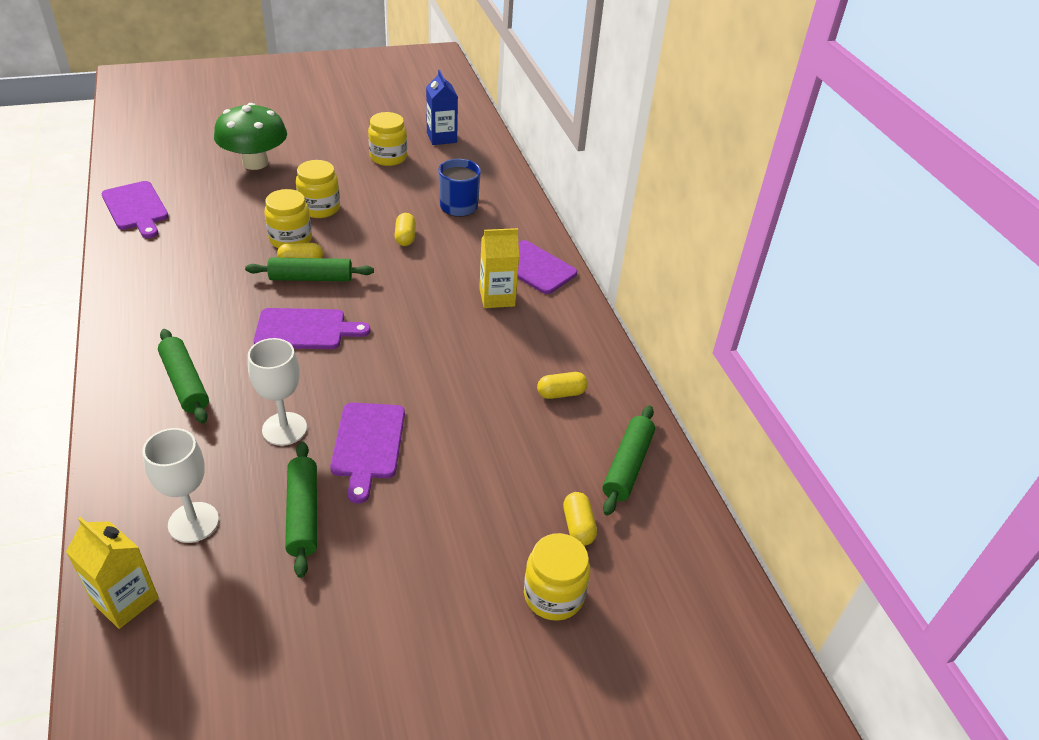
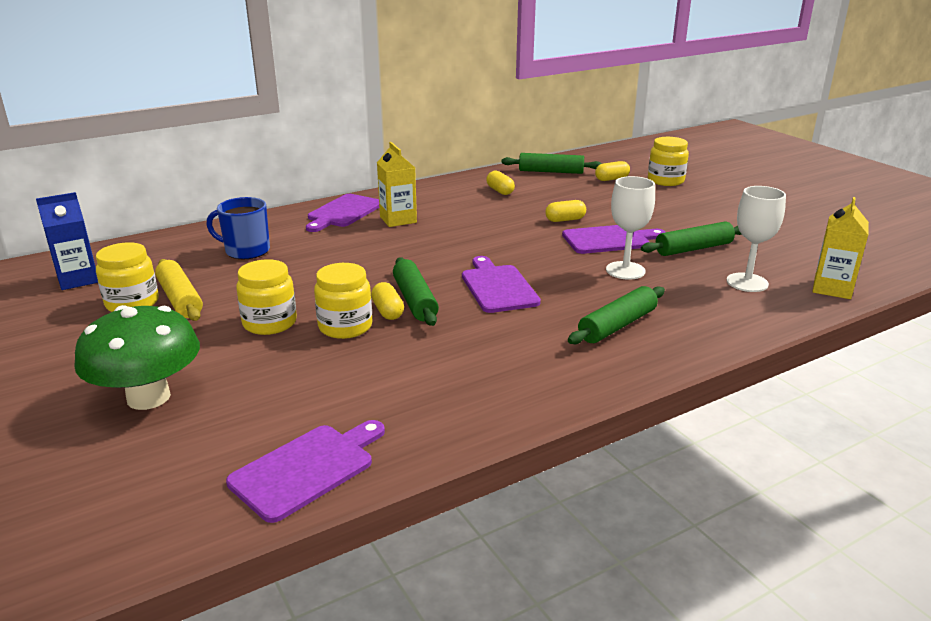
camera: 100 degrees left, 15 degrees down
yellow capsule [395,213,416,246] -> yellow capsule moved to [545,200,586,222]
none -> yellow rolling pin [155,259,203,321]

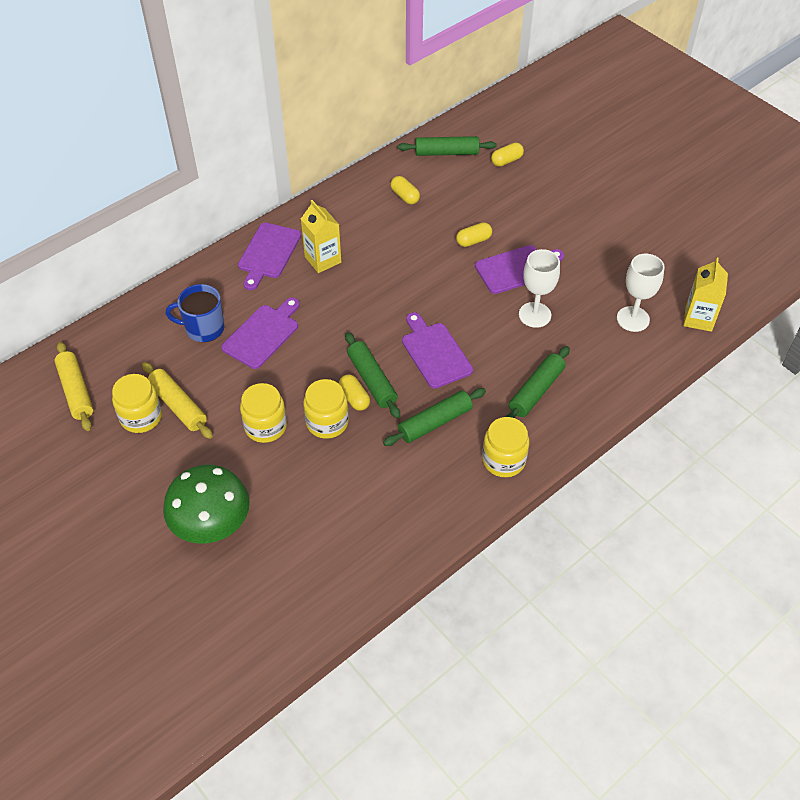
camera: 10 degrees left, 25 degrees up
blue carton [36,192,98,290] -> yellow rolling pin [54,342,93,431]
purple cutting board [226,420,385,523] -> purple cutting board moved to [221,298,300,369]
green rolling pin [641,222,742,256] -> green rolling pin moved to [383,388,486,446]
yellow jar [648,137,689,186] -> yellow jar moved to [482,417,529,477]

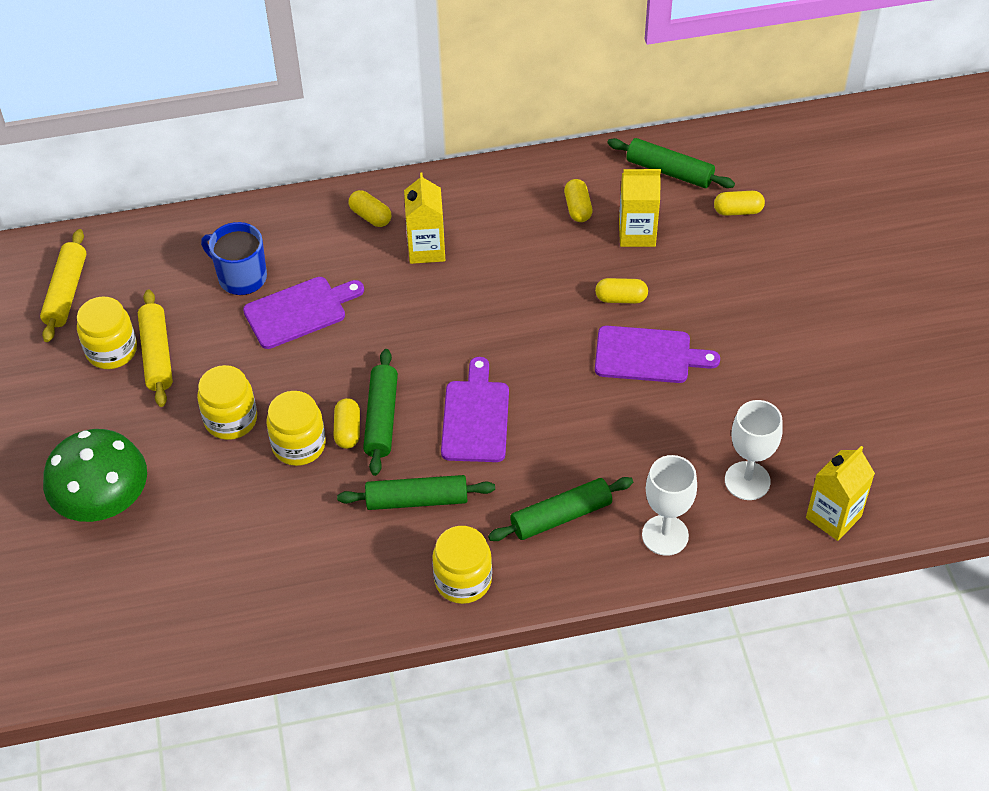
camera: 30 degrees right, 0 degrees up
purple cutting board [238,223,301,290] -> yellow capsule [349,190,391,227]
white goblet [519,249,560,328] -> white goblet moved to [642,455,697,556]
none -> yellow carton [619,169,661,247]

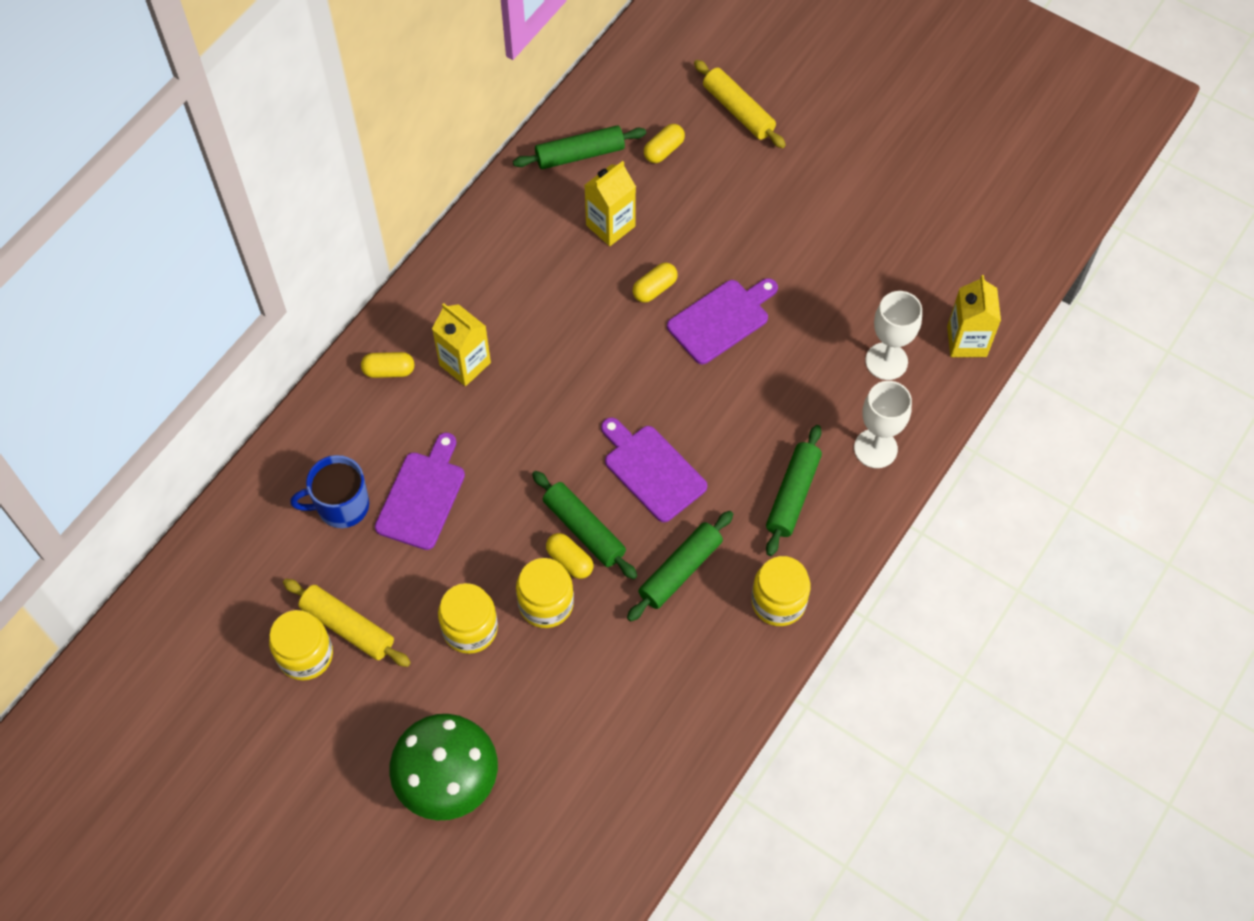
camera: 45 degrees left, 10 degrees up
yellow rolling pin [40,229,87,342] -> yellow rolling pin moved to [694,60,786,148]
yellow capsule [564,179,593,222] -> none

